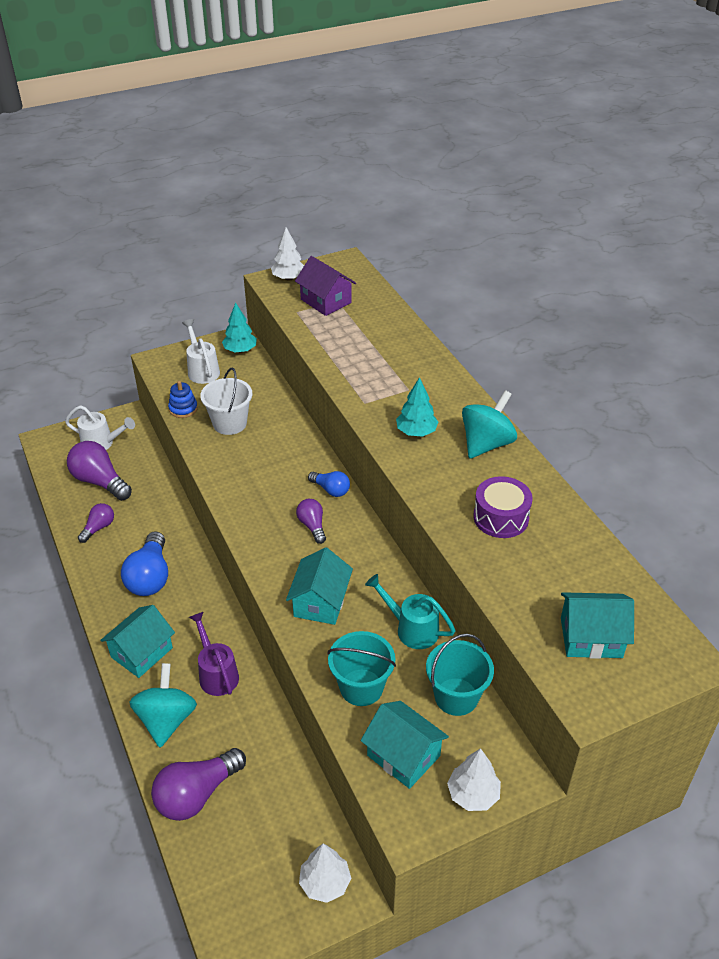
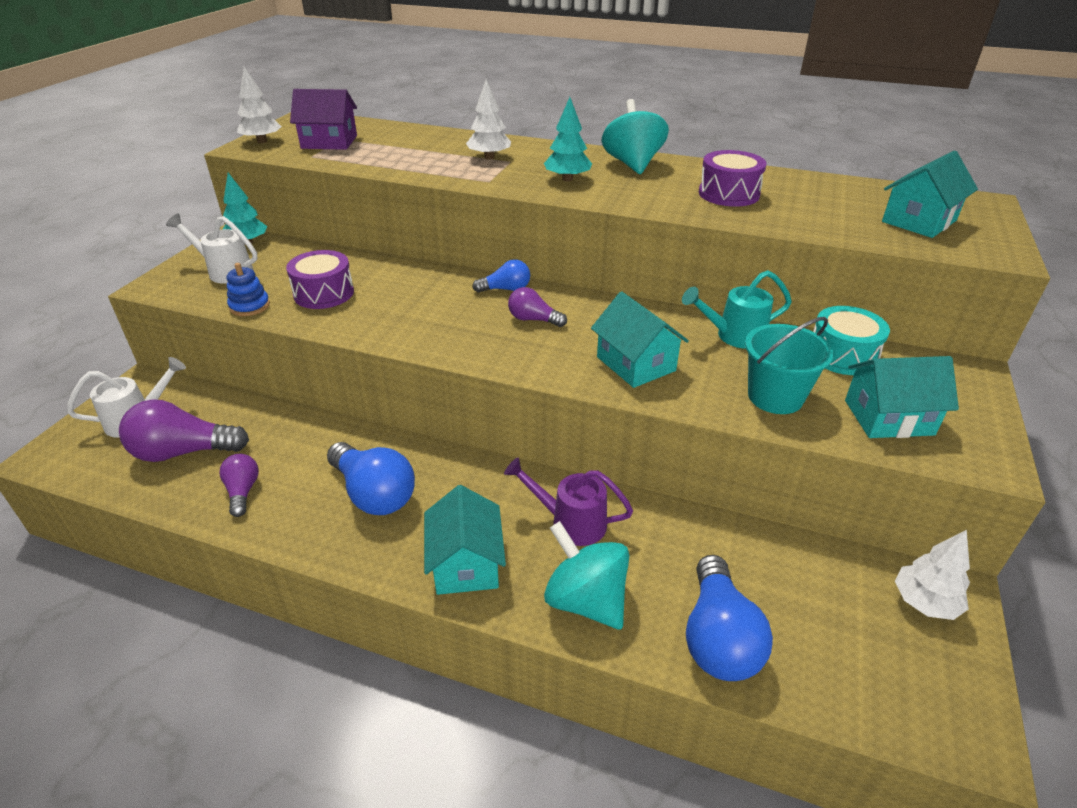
camera: 45 degrees left, 5 degrees down
purple light bulb [151,748,246,821] -> blue light bulb [686,555,773,681]
white bucket [200,368,252,435] -> purple drum [286,250,354,309]
turquoise bucket [426,634,494,716] -> turquoise drum [813,306,890,375]
white tree [447,748,501,811] -> white tree moved to [466,79,511,160]

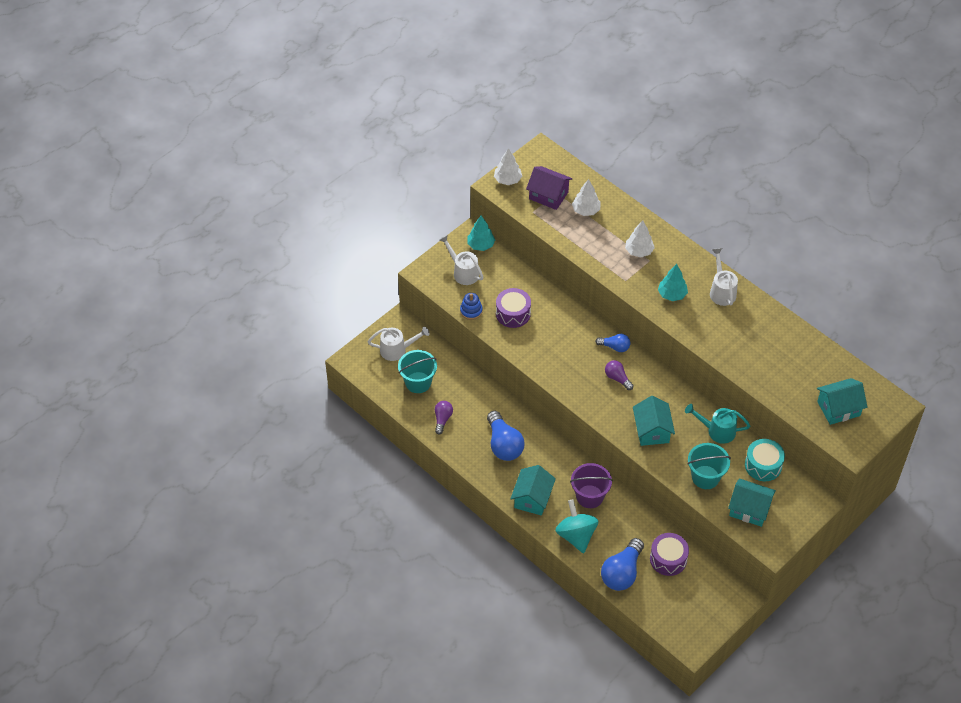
camera: 25 degrees right, 15 degrees up
purple light bulb [119,399,249,462] -> turquoise bucket [398,350,437,393]
purple watering can [504,457,633,546] -> purple bucket [570,463,613,508]
turquoise spinning top [602,99,669,174] -> white watering can [710,248,738,306]
purple drum [699,150,767,207] -> purple drum moved to [650,533,689,576]
white tree [895,530,970,620] -> white tree moved to [572,179,601,216]

